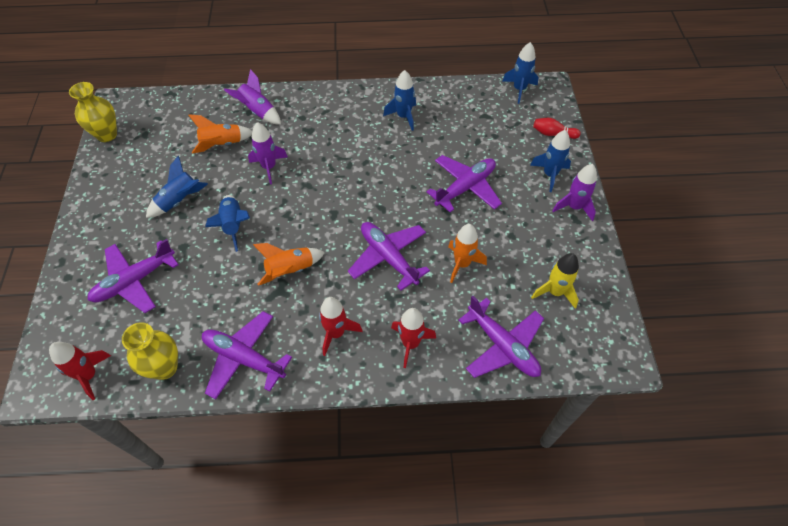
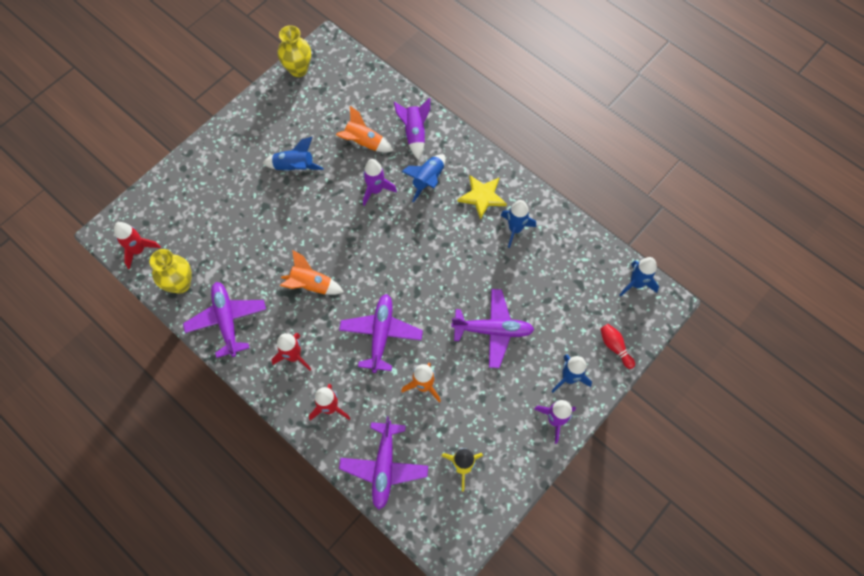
camera: 45 degrees right, 10 degrees up
purple plane [88,239,179,313] -> none
blue rocket [205,195,250,252] -> blue rocket moved to [401,154,446,203]
none -> yellow star [457,175,507,220]

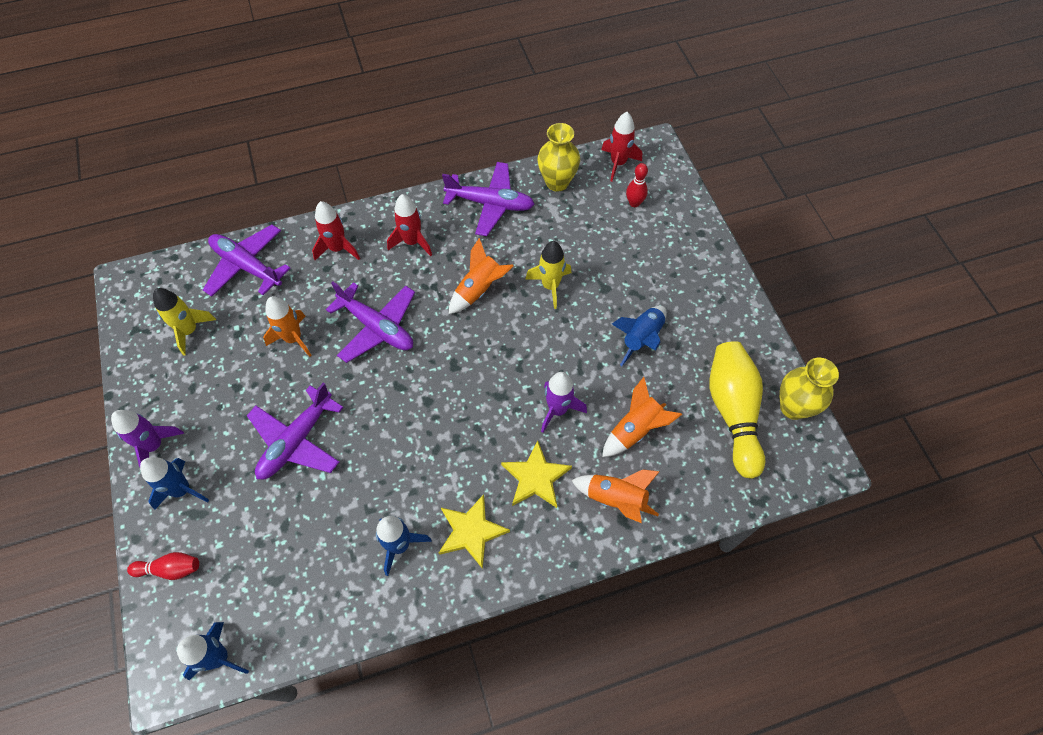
camera: 120 degrees right, 5 degrees down
purple rocket [394,98,430,160] -> orange rocket [571,469,660,523]
blue rocket [401,154,446,203] -> yellow star [501,440,572,508]
none -> yellow rocket [526,241,571,309]
none -> red bowling pin [626,163,648,207]
none -> yellow bowling pin [709,341,765,479]

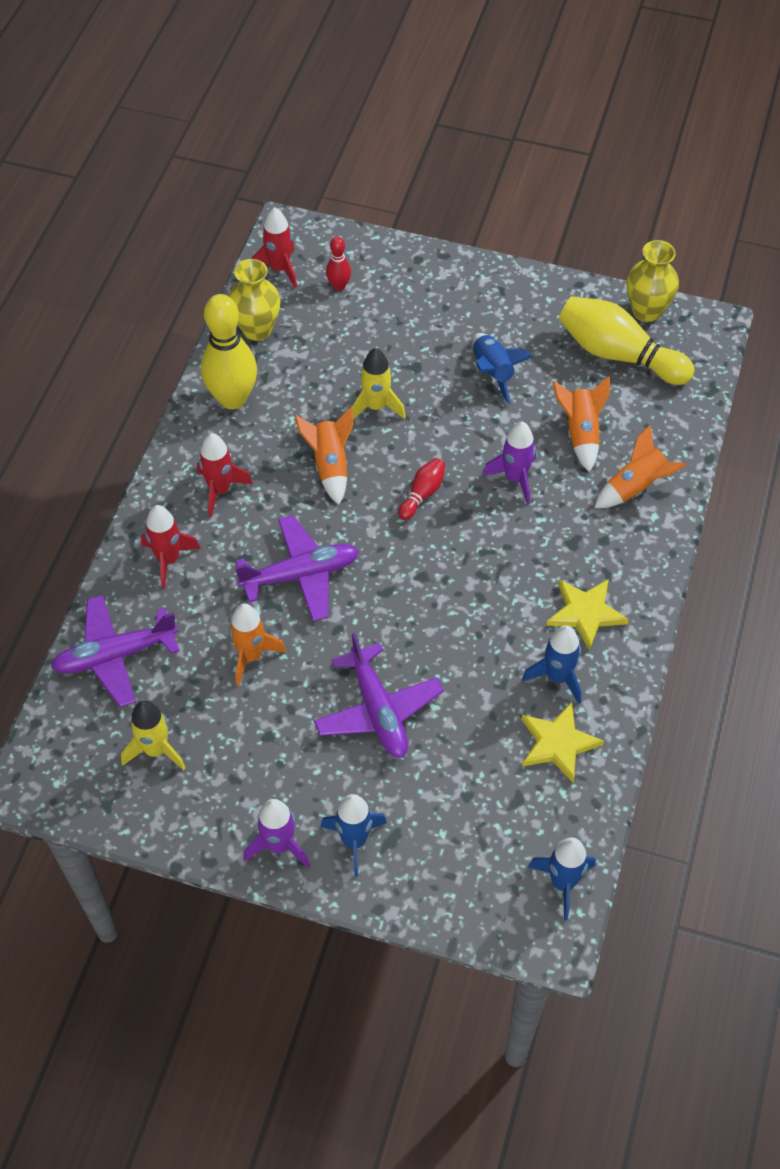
camera: 55 degrees left, 5 degrees down
red bowling pin [127,552,199,580] -> red bowling pin moved to [398,458,446,520]
purple plane [442,162,535,236] -> yellow bowling pin [201,294,257,409]
yellow star [501,440,572,508] -> yellow star moved to [522,702,604,783]

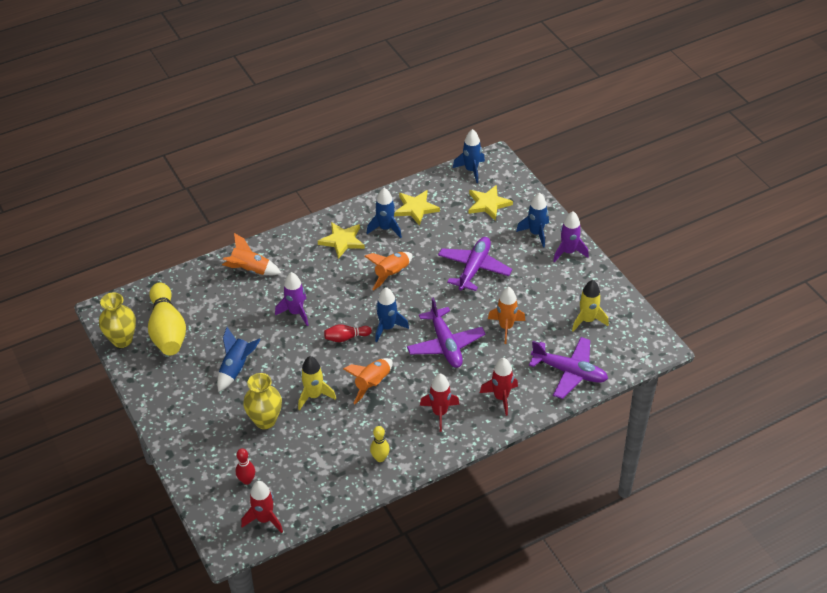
camera: 135 degrees left, 10 degrees down
yellow bowling pin [201,294,257,409] -> yellow bowling pin [370,426,390,462], size x0.48
yellow vase [229,259,280,341] -> yellow vase moved to [243,373,282,429]
purple plane [235,515,359,621] -> purple plane turned 135 degrees counterclockwise [407,297,485,368]
orange rocket [552,377,610,472] -> orange rocket moved to [365,252,413,291]
none -> blue rocket [375,287,409,342]
none -> yellow star [468,185,513,221]

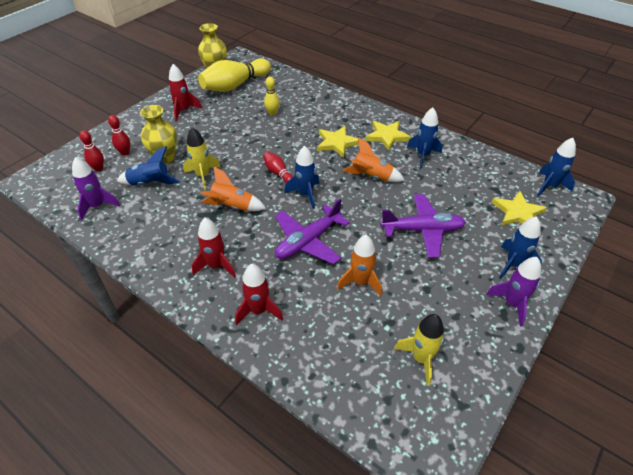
camera: 65 degrees right, 0 degrees up
blue rocket [217,327,261,392] -> blue rocket moved to [117,146,180,185]
orange rocket [222,233,281,275] -> none
red rocket [241,481,283,533] -> red rocket moved to [169,64,202,121]
purple rocket [275,272,308,326] -> purple rocket moved to [72,157,120,220]
yellow bowling pin [370,426,390,462] -> yellow bowling pin moved to [264,77,279,116]
yellow star [394,190,440,226] -> yellow star moved to [317,126,359,158]
purple plane [529,337,608,399] -> none
none -> red bowling pin [108,115,130,156]

